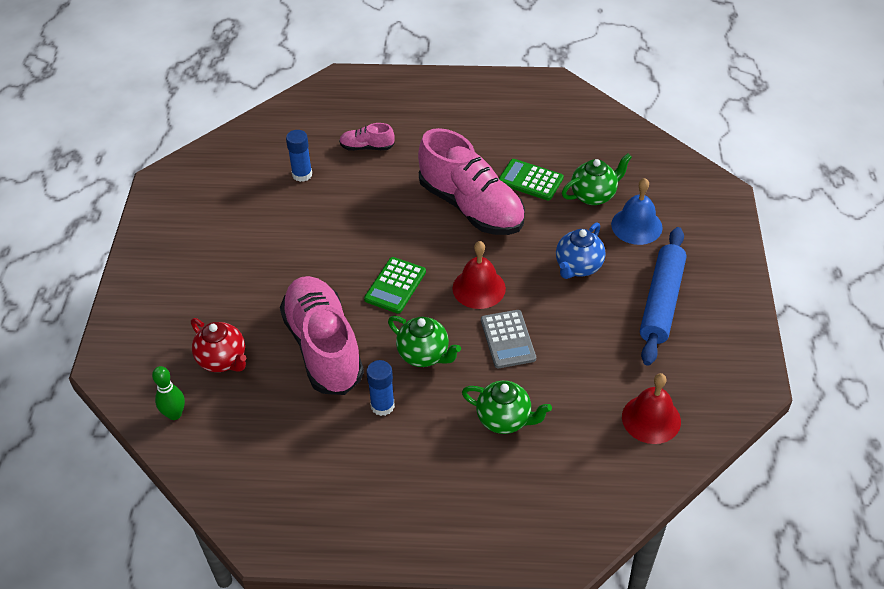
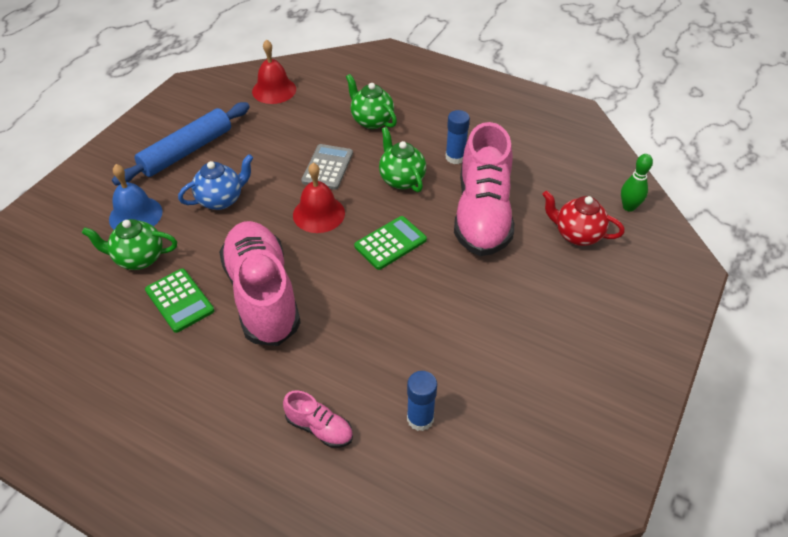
camera: 155 degrees left, 0 degrees up
red teapot [191,318,246,372] -> red teapot turned 45 degrees counterclockwise [542,191,625,246]

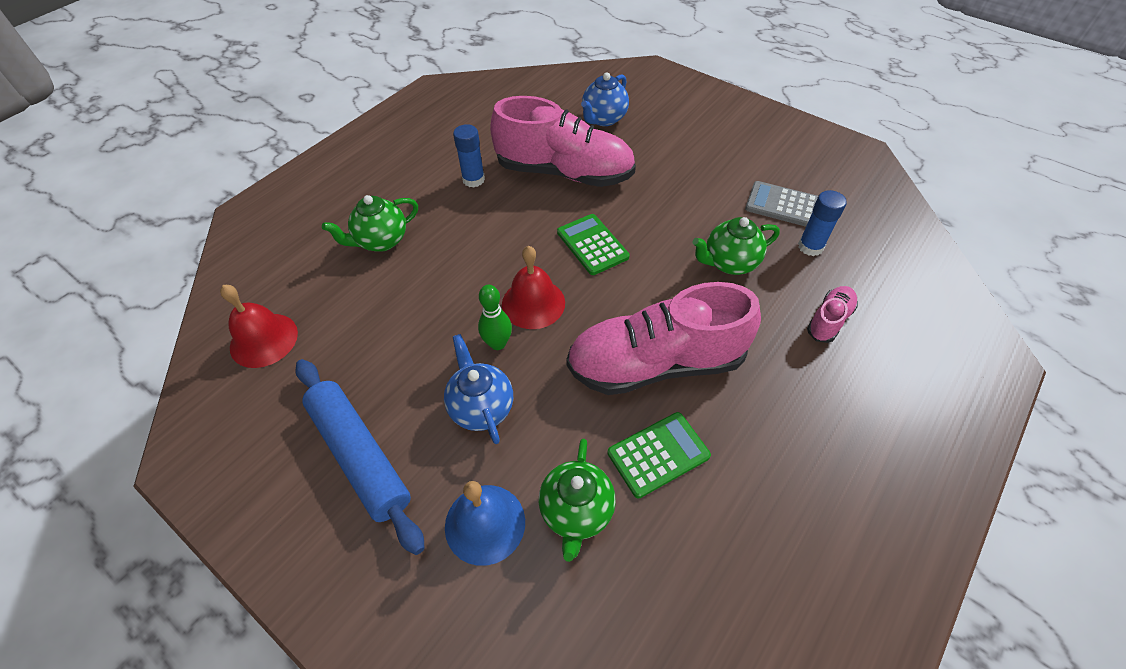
camera: 80 degrees left, 5 degrees up
grey calculator [301,144,353,190] -> grey calculator moved to [745,181,818,227]
green teapot [379,127,426,192] -> green teapot moved to [693,217,780,275]
red teapot [542,191,625,246] -> blue teapot [581,72,629,126]
green bowling pin [621,154,653,212] -> green bowling pin moved to [478,285,512,350]

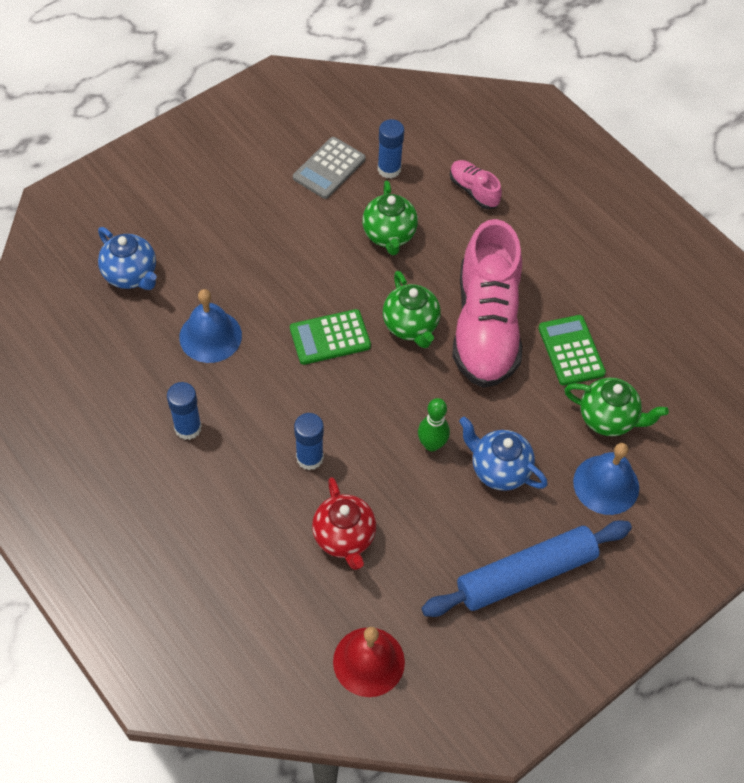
camera: 80 degrees left, 5 degrees up
green teapot [322,195,418,252] -> green teapot moved to [383,271,441,348]
blue teapot [444,334,513,444] -> blue teapot turned 45 degrees clockwise [459,417,548,491]
pink shoe [490,96,636,187] -> blue bell [179,289,242,363]
red bell [502,246,565,329] -> none
none -> blue glue stick [294,413,324,470]
none -> red teapot [312,477,376,570]

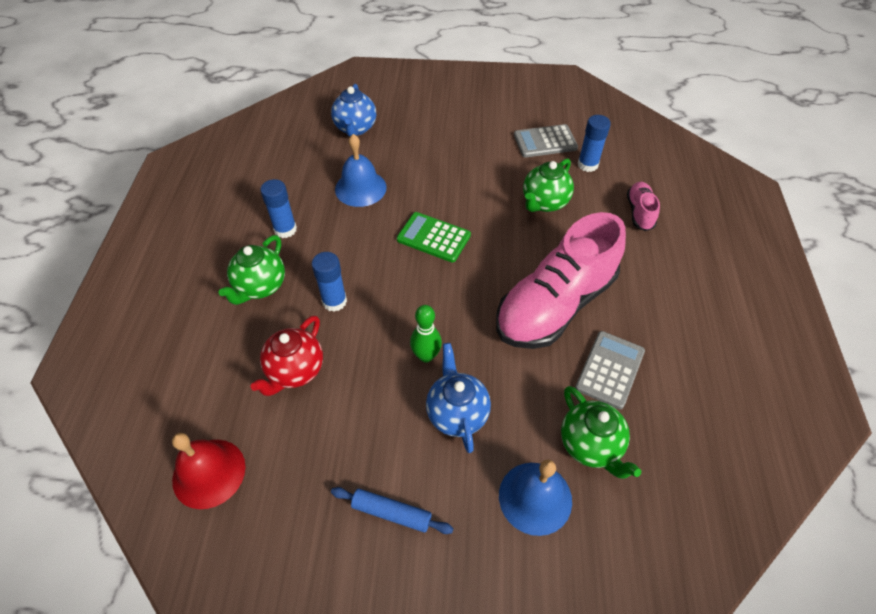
camera: 45 degrees right, 5 degrees down
green teapot [383,271,441,348] -> green teapot moved to [218,235,285,305]
blue rolling pin [421,520,632,617] -> blue rolling pin [331,487,454,534], size x0.51
green calculator [538,315,606,386] -> grey calculator [575,331,645,409]

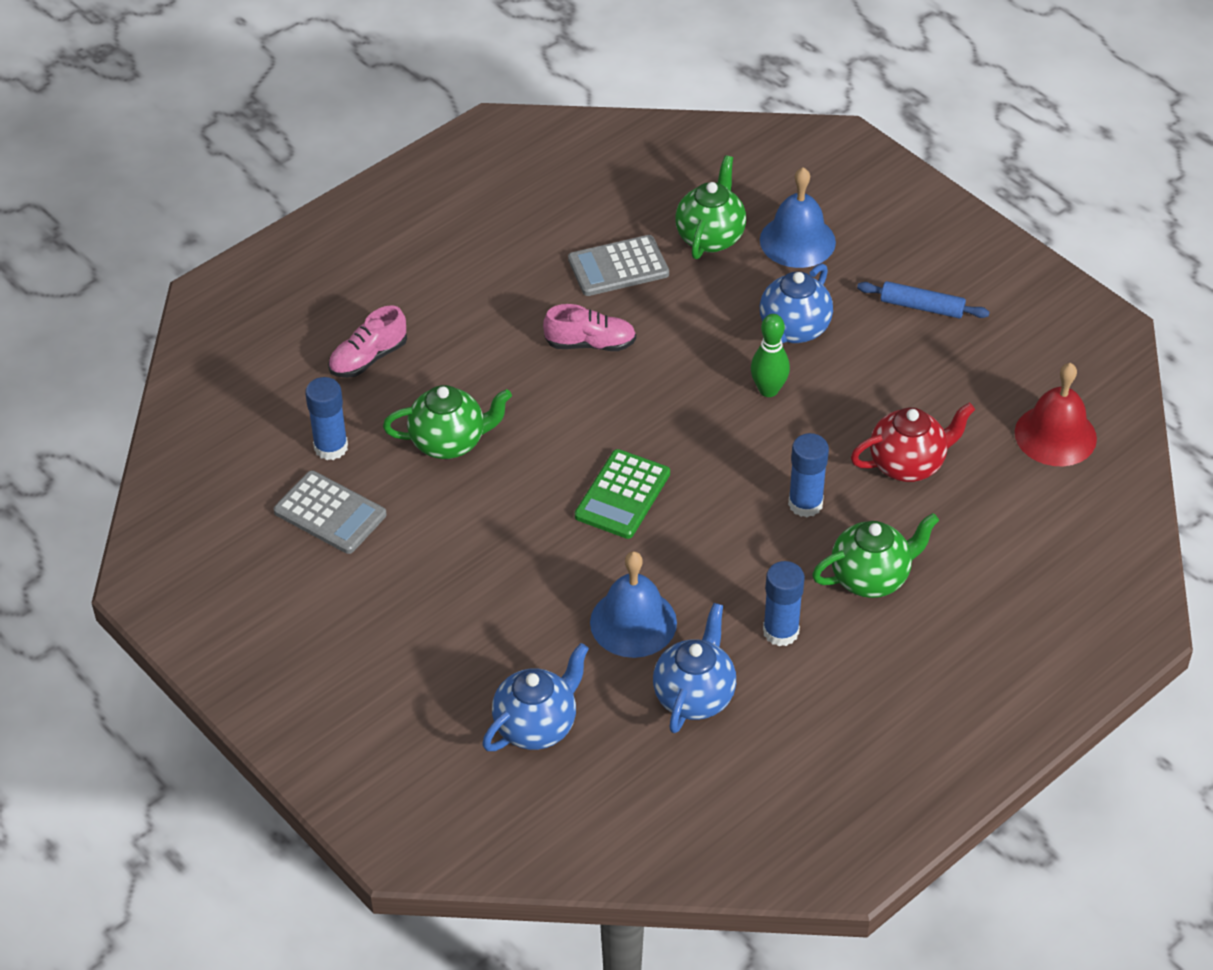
camera: 135 degrees left, 5 degrees down
blue rolling pin [331,487,454,534] -> blue rolling pin turned 45 degrees counterclockwise [857,281,989,318]
green calculator [397,212,471,262] -> green calculator turned 45 degrees clockwise [575,449,670,539]
pink shoe [496,212,626,349] -> pink shoe [543,304,636,351], size x0.44
none -> blue teapot [653,603,736,733]

